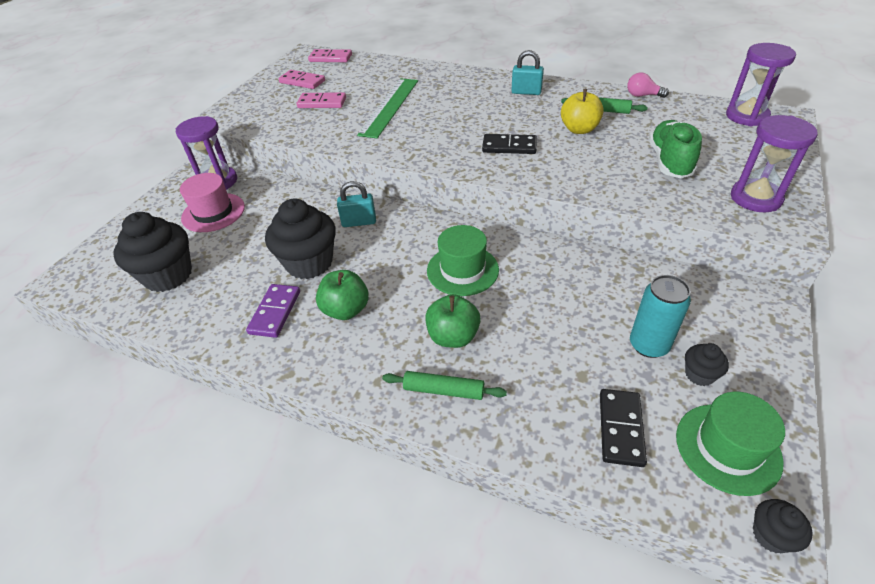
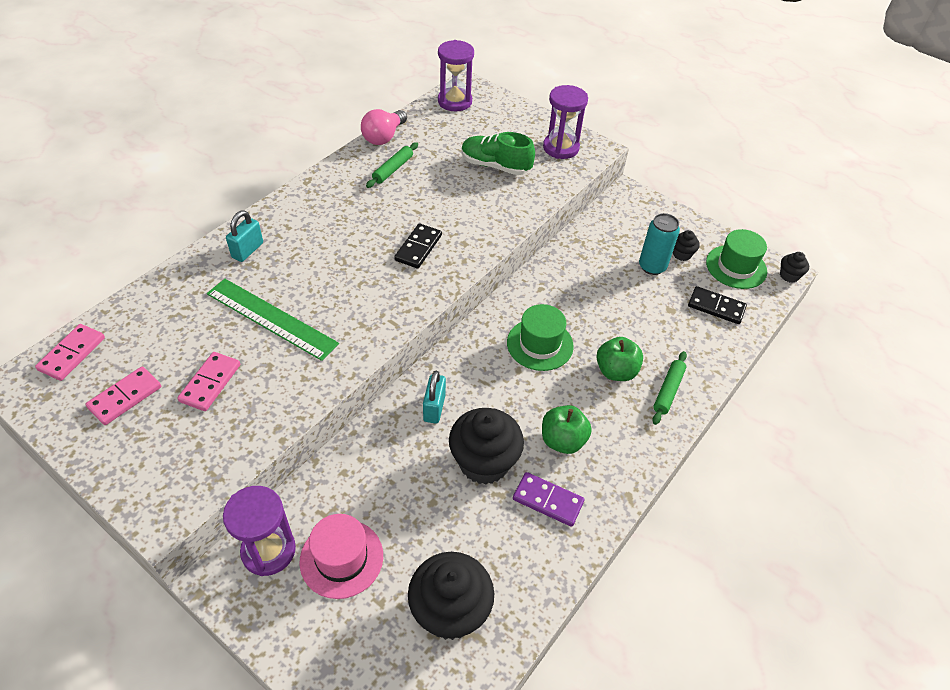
camera: 80 degrees left, 5 degrees up
turquoise padlock [511,50,544,95] -> turquoise padlock moved to [226,210,263,262]
yellow apple [561,89,604,134] -> none
pink light bulb [627,72,669,98] -> pink light bulb [361,109,407,145], size x1.52

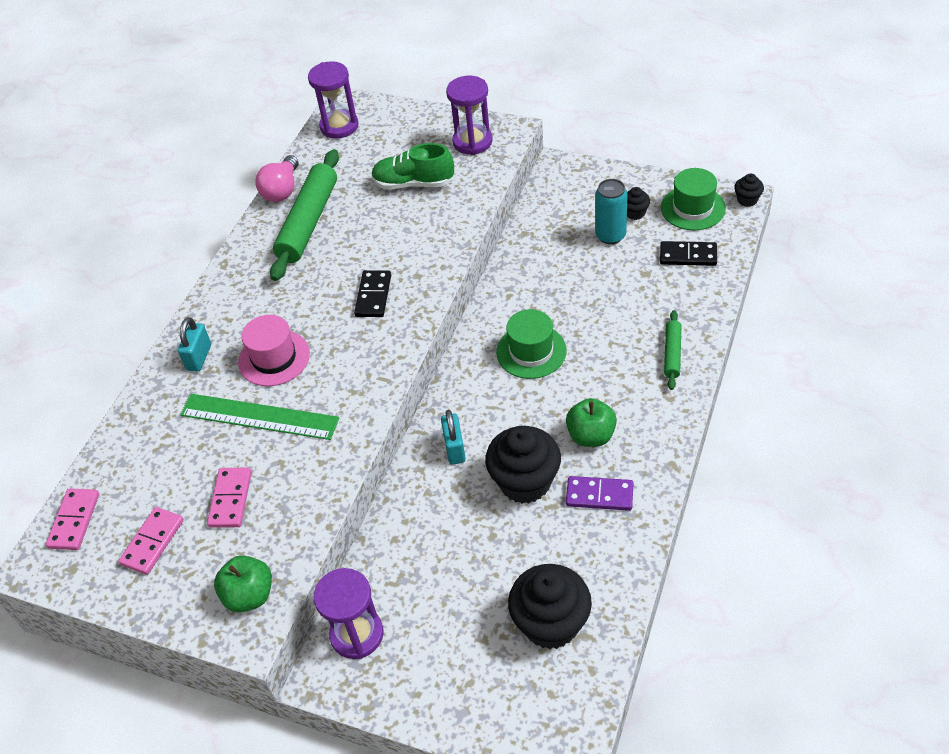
camera: 10 degrees left, 0 degrees up
pink hat [300,514,383,599] -> pink hat moved to [238,315,310,386]
green rolling pin [366,142,418,188] -> green rolling pin [270,149,339,281], size x2.00
green apple [597,337,643,381] -> green apple moved to [214,555,272,612]

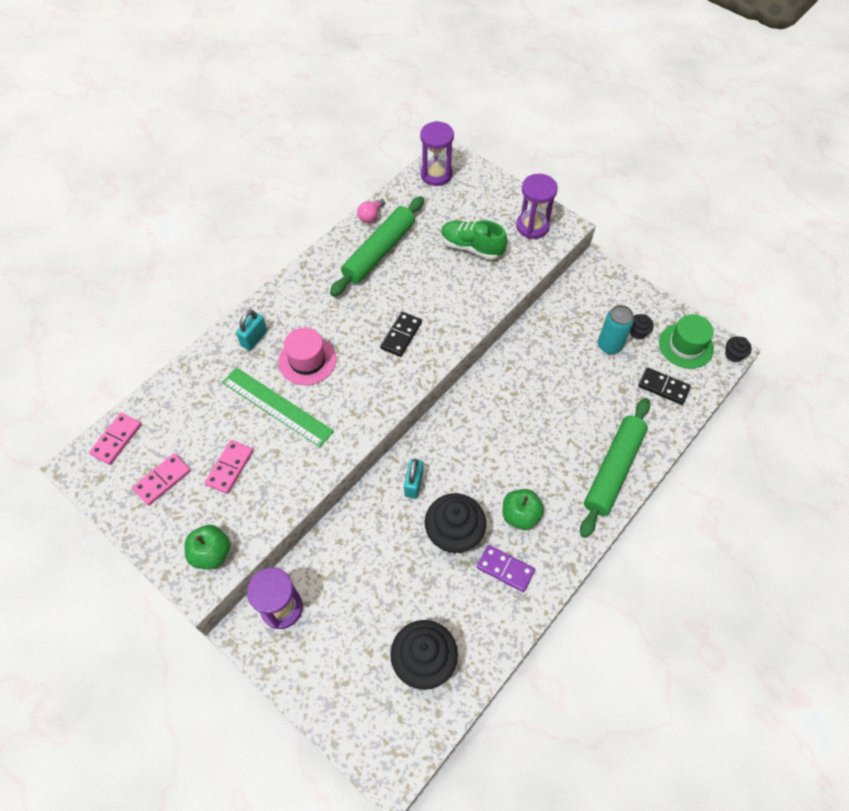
camera: 15 degrees right, 10 degrees up
pink light bulb [255,155,299,202] -> pink light bulb [357,198,385,223], size x0.66
green hat [496,309,567,379] -> none
green rolling pin [664,310,681,390] -> green rolling pin [580,398,650,538], size x2.00

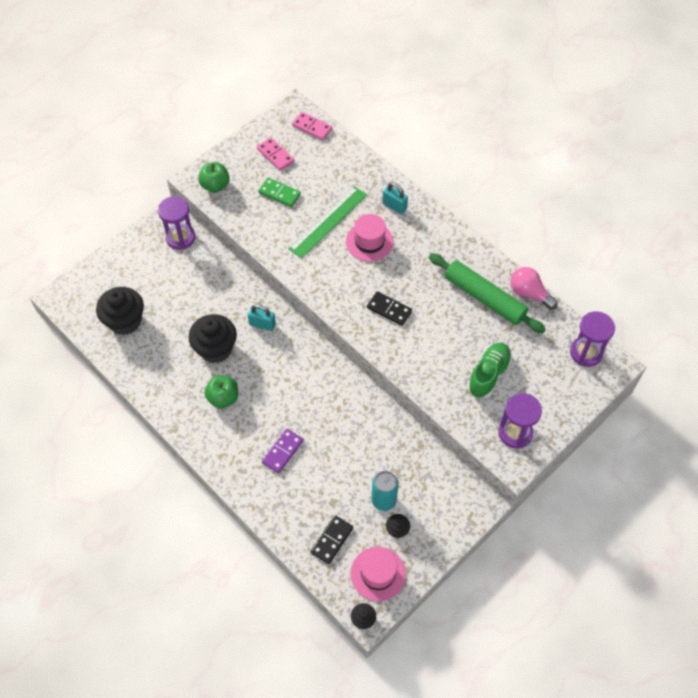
camera: 95 degrees right, 0 degrees up
pink domino [205,440,253,494] -> green domino [258,178,301,207]
pink light bulb [357,198,385,223] -> pink light bulb [511,267,557,310], size x1.52
purple domino [477,545,535,592] -> purple domino moved to [262,429,304,473]
green rolling pin [580,398,650,538] -> none
green hat [659,314,714,369] -> pink hat [351,547,406,601]

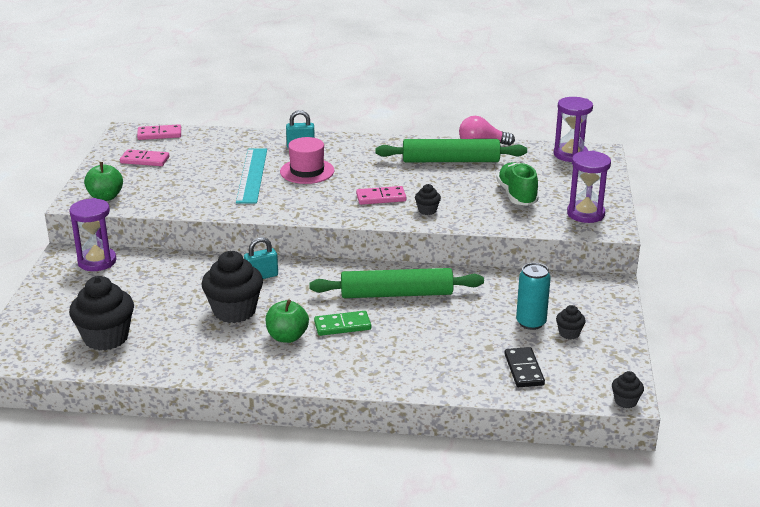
camera: 40 degrees left, 30 degrees down
green domino [258,178,301,207] -> green domino moved to [314,311,371,336]
purple domino [262,429,304,473] -> none
green ruler [289,186,367,258] -> turquoise ruler [236,149,267,203]
pink hat [351,547,406,601] -> none
black domino [367,291,412,326] -> pink domino [356,186,406,205]
none -> green rolling pin [309,268,484,298]
none -> black cupcake [415,184,441,215]

